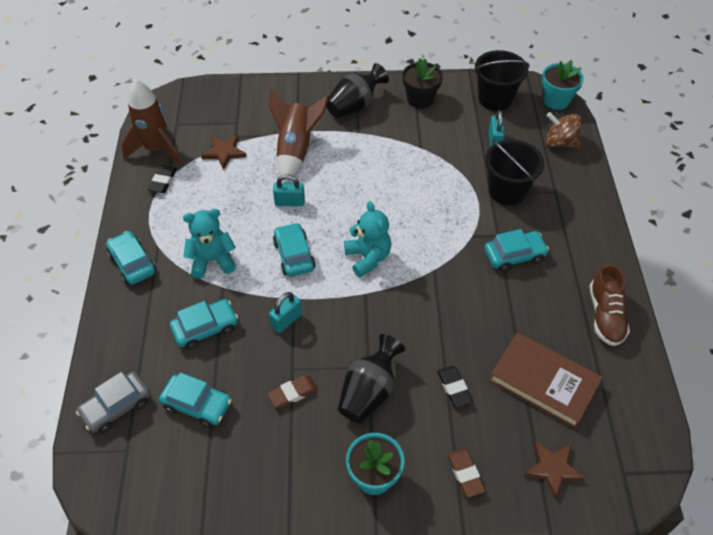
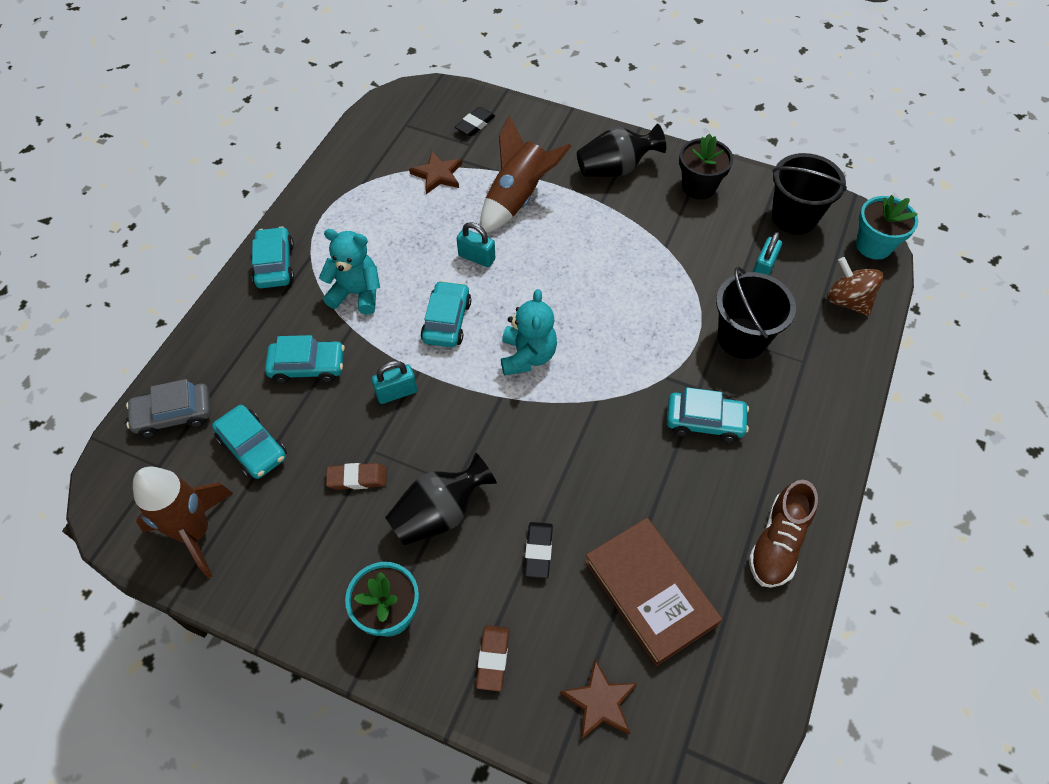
camera: 25 degrees right, 5 degrees up
brown rocket [121,79,181,165] -> brown rocket moved to [133,467,233,578]
black eraser [148,165,177,193] -> black eraser moved to [455,107,495,137]

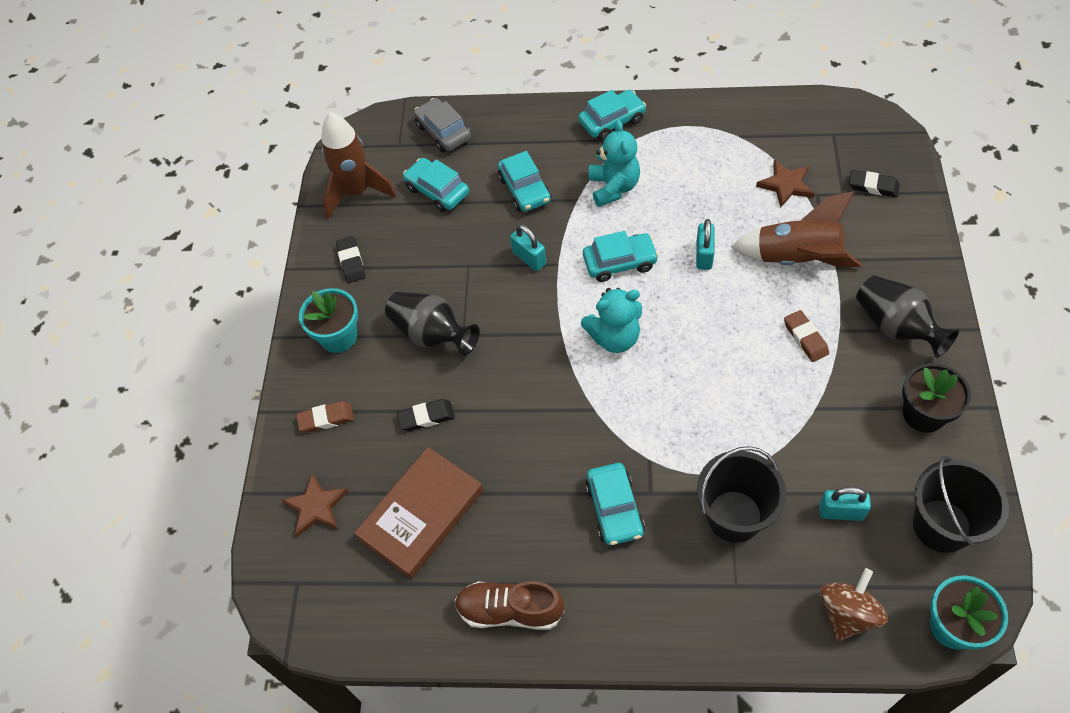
camera: 75 degrees right, 0 degrees up
turquoise car [212,405,287,479] -> turquoise car turned 105 degrees clockwise [403,158,469,212]
brown eraser [326,463,387,490] -> brown eraser moved to [784,310,829,362]
none -> black eraser [336,236,365,283]

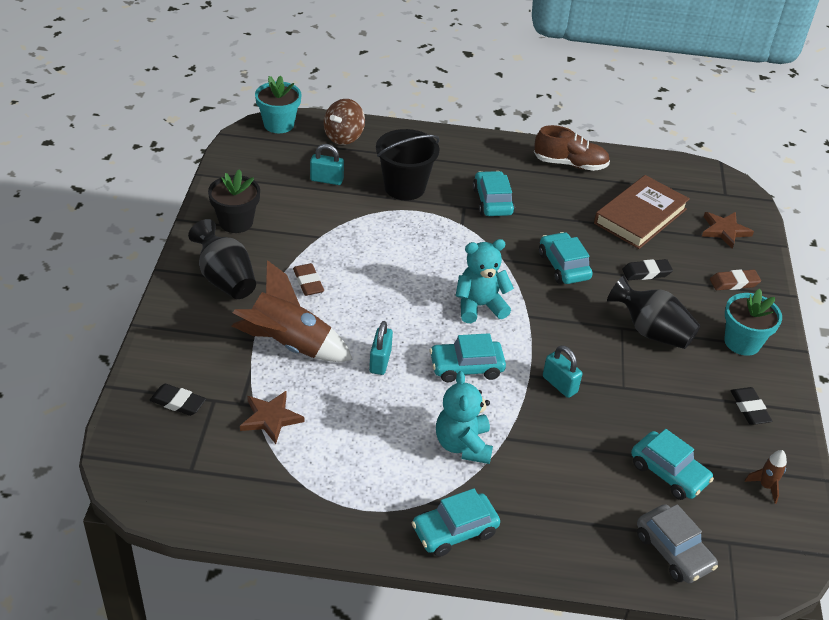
camera: 175 degrees right, 15 degrees down
brown rocket [321,112,397,218] -> brown rocket [744,450,787,504], size x0.44
turquoise car [498,151,551,212] -> turquoise car moved to [539,232,593,284]
black bucket [913,456,1009,553] -> none

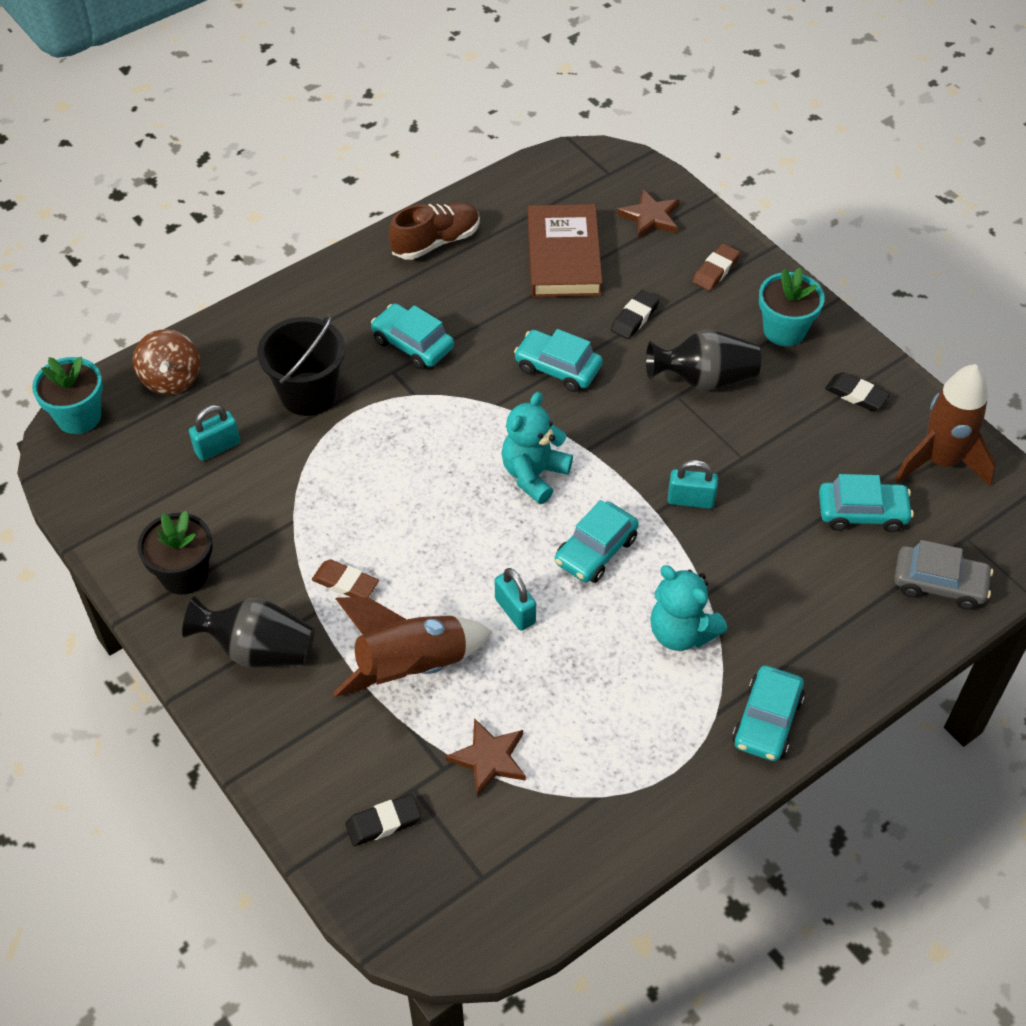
camera: 40 degrees left, 10 degrees up
brown rocket [744,450,787,504] -> brown rocket [895,364,996,486], size x2.28

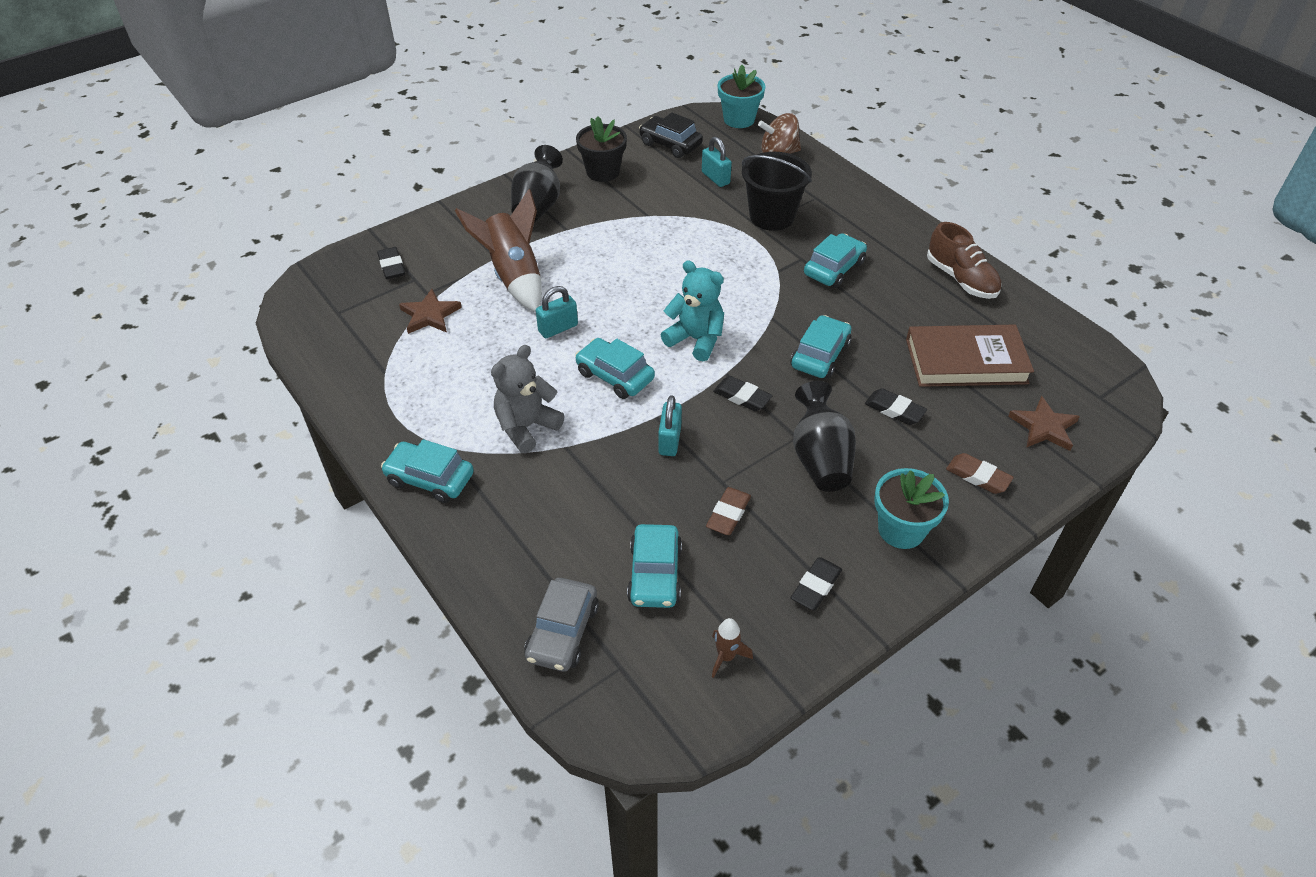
camera: 90 degrees right, 5 degrees down
brown eraser [312,559,379,597] -> brown eraser moved to [706,487,751,535]
turquoise teddy bear [650,565,728,651] -> grey teddy bear [491,345,565,453]
brown rocket [895,364,996,486] -> brown rocket [712,618,753,678], size x0.44
none -> black car [639,112,703,158]
none -> black eraser [713,376,773,411]

